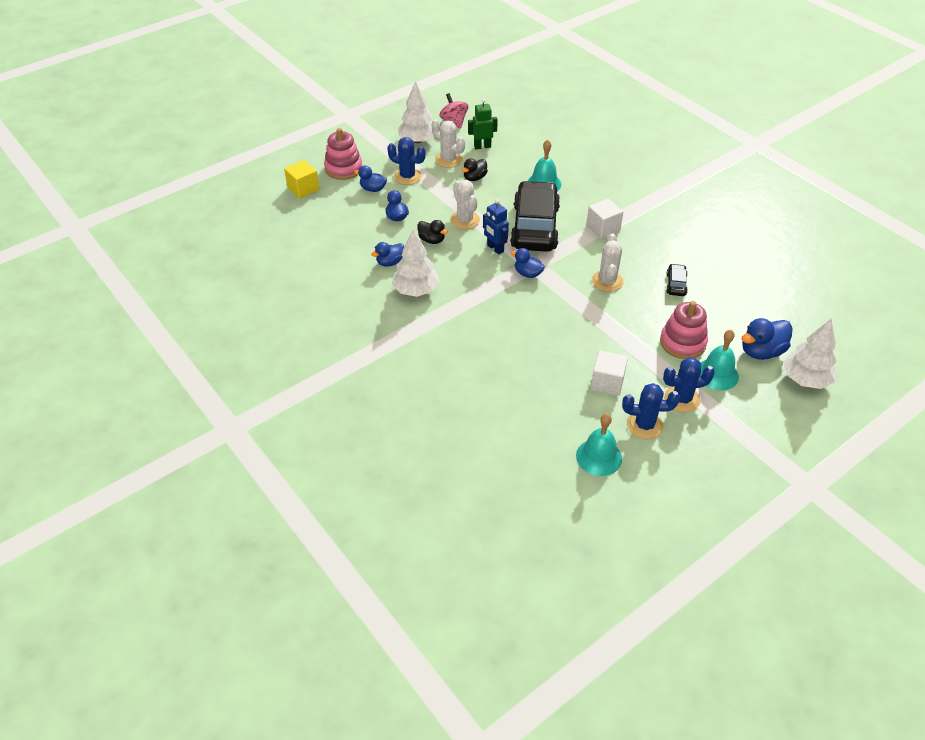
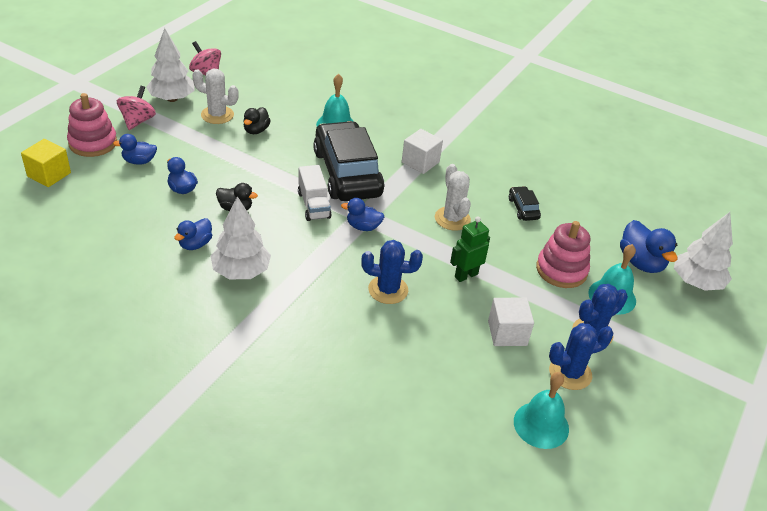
camera: 25 degrees left, 5 degrees down
blue cactus [387,137,426,185] -> blue cactus moved to [361,240,423,304]
white cactus [450,180,480,229] -> none
green robot [468,99,498,150] -> green robot moved to [450,217,490,282]
blue robot [483,199,509,255] -> white truck [298,165,332,221]
blue duck [742,318,793,360] -> blue duck turned 60 degrees counterclockwise [620,220,677,273]
none -> pink spinning top [117,86,156,130]

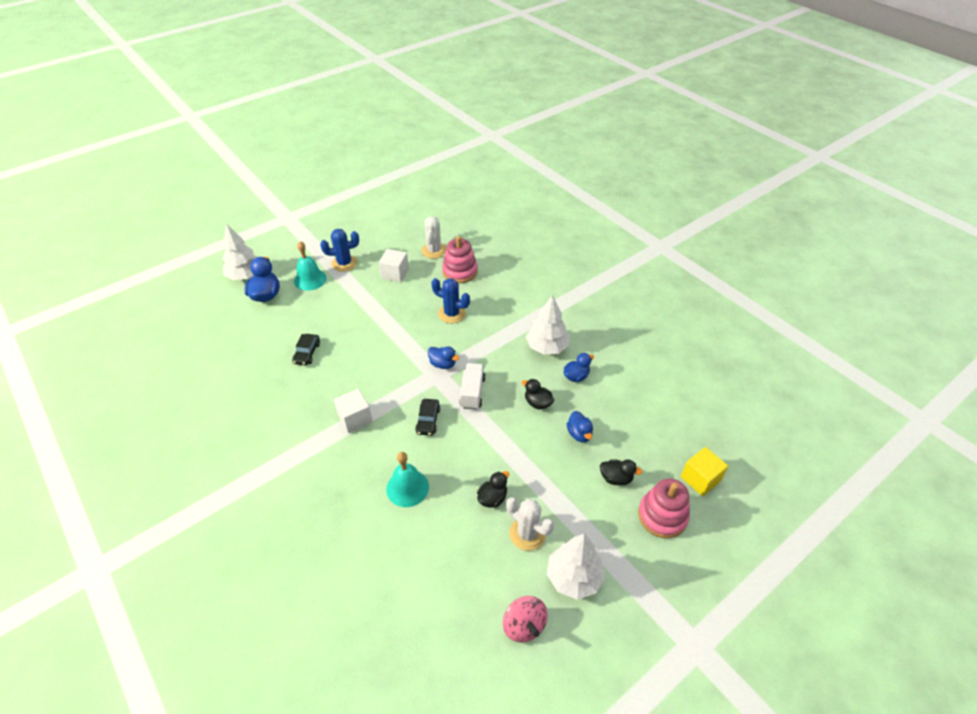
camera: 155 degrees left, 5 degrees up
blue duck [113,134,157,165] -> black duck [600,459,642,485]
pink spinning top [117,86,156,130] -> none
black car [313,121,385,201] -> black car [415,399,440,436], size x0.41
white cactus [435,164,471,231] -> white cactus moved to [421,216,447,259]
green robot [450,217,490,282] -> none
turquoise bell [514,372,569,449] -> none
pink stacking toy [536,221,590,288] -> pink stacking toy moved to [442,236,478,283]
blue cactus [549,323,613,390] -> none

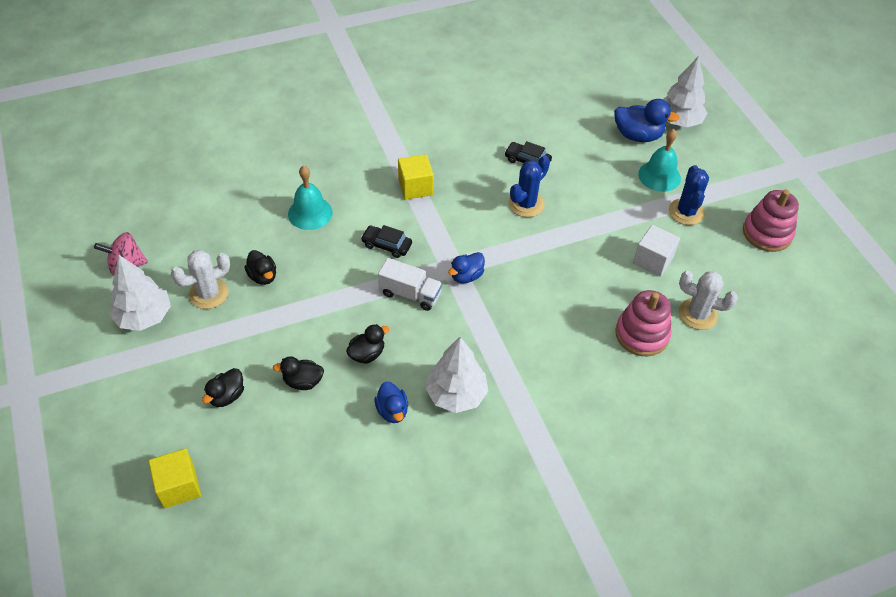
camera: 105 degrees right, 5 degrees up
white cube [334,389,373,433] -> yellow cube [398,154,434,200]
blue cactus [431,278,470,323] -> blue cactus moved to [509,155,550,217]
blue duck [567,411,593,442] -> black duck [273,356,324,390]
pink stacking toy [638,479,690,538] -> pink stacking toy moved to [743,190,799,252]

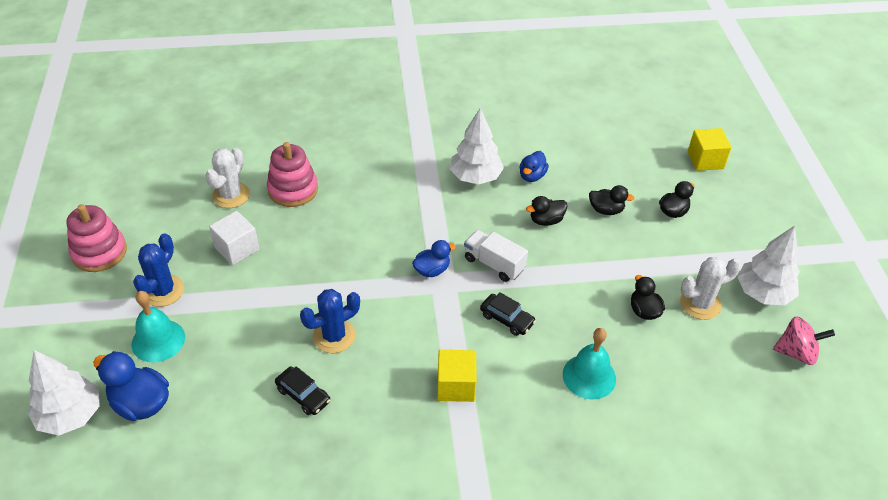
camera: 165 degrees left, 5 degrees down
blue duck [374,381,408,423] -> blue duck turned 150 degrees counterclockwise [519,151,549,182]
white cactus [679,271,738,330] -> white cactus turned 75 degrees clockwise [205,147,250,208]

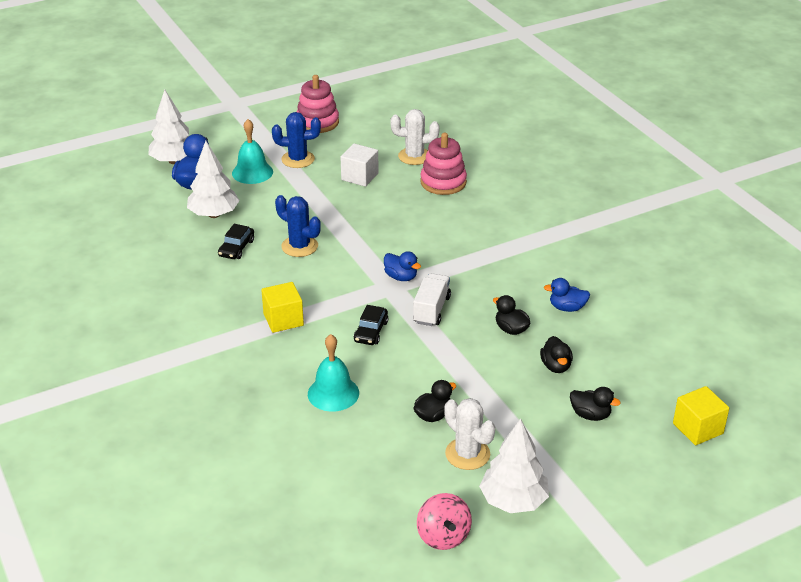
camera: 70 degrees right, 10 degrees down
white tree [450,108,504,185] -> white tree moved to [187,141,240,218]

